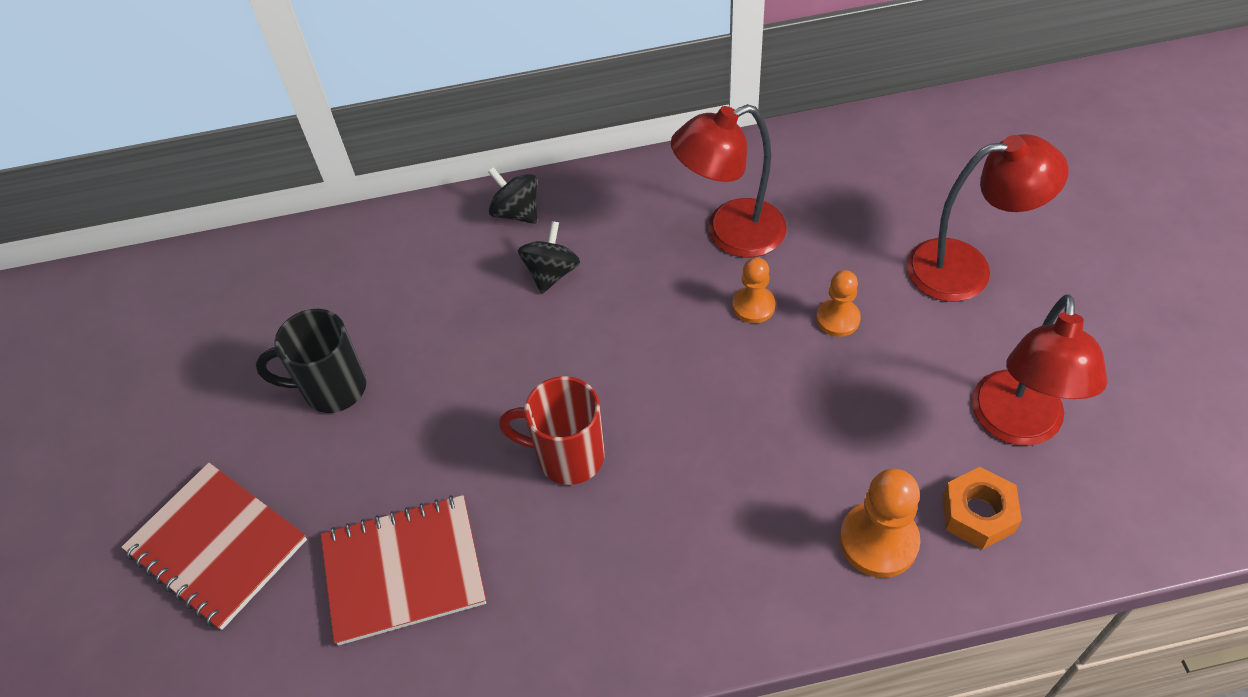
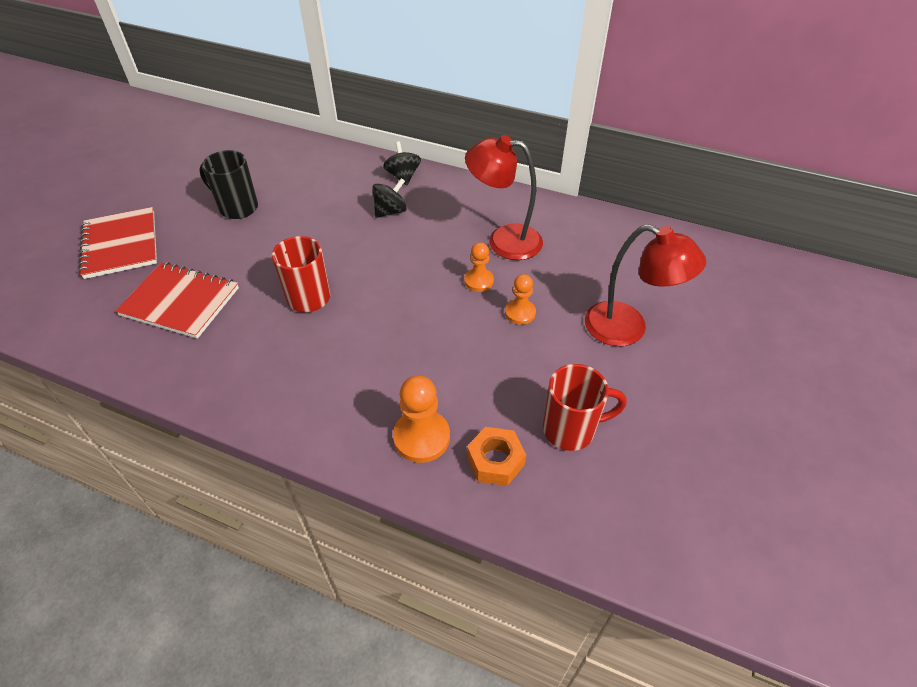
camera: 30 degrees right, 5 degrees down
red lamp [972,294,1108,446] -> red mug [543,364,627,451]

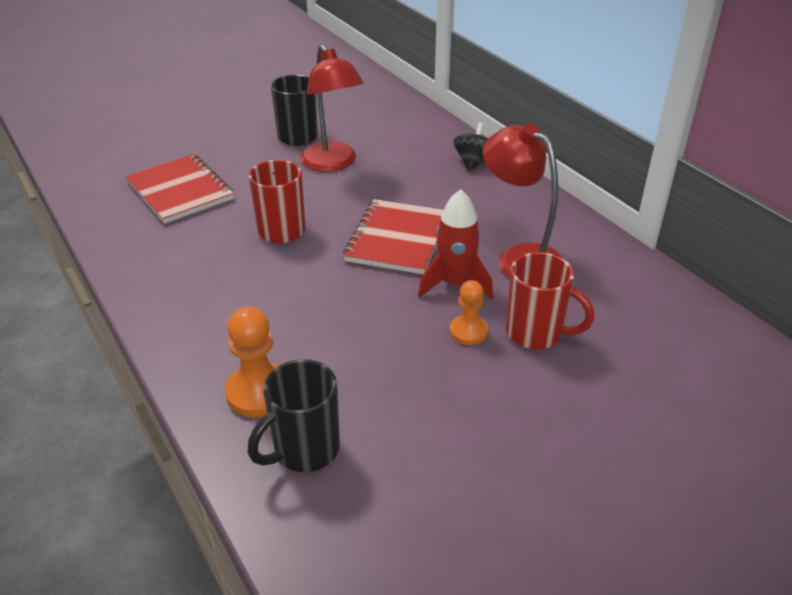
camera: 35 degrees right, 10 degrees down
red notebook [78,207,157,279] -> red notebook moved to [343,199,443,274]
black spinning top [372,178,407,218] -> none
orange pawn [464,242,494,292] -> red rocket [418,189,493,300]
orange nut [467,427,526,486] -> black mug [248,359,340,472]
red mug [543,364,627,451] -> red mug moved to [506,252,595,349]
red lamp [585,224,706,347] -> red lamp moved to [300,44,364,172]

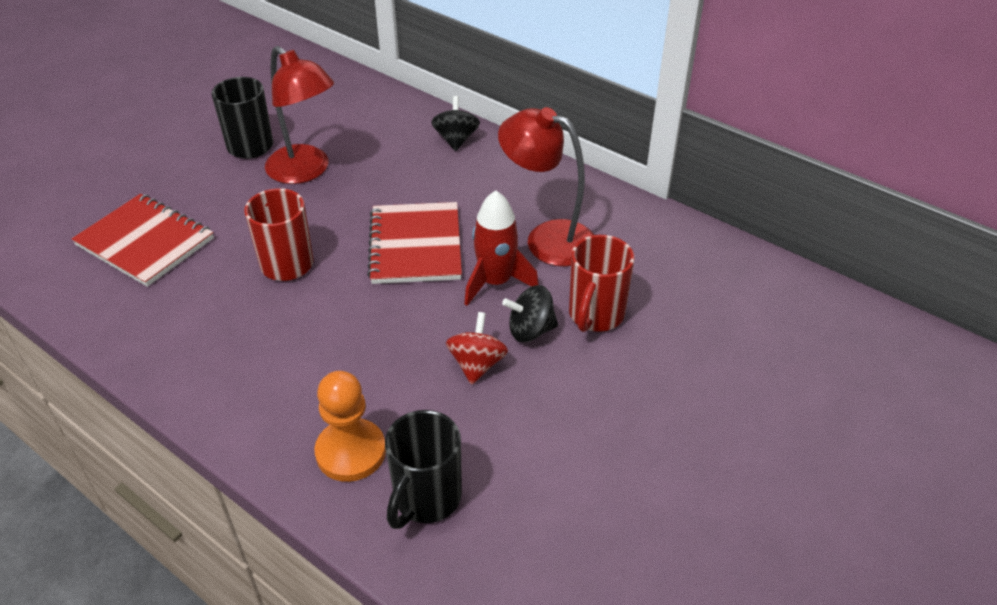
camera: 20 degrees left, 5 degrees up
orange pawn [449,280,488,345] -> black spinning top [502,285,558,342]
red mug [506,252,595,349] -> red mug turned 105 degrees clockwise [569,235,635,332]
none -> red spinning top [446,312,508,385]

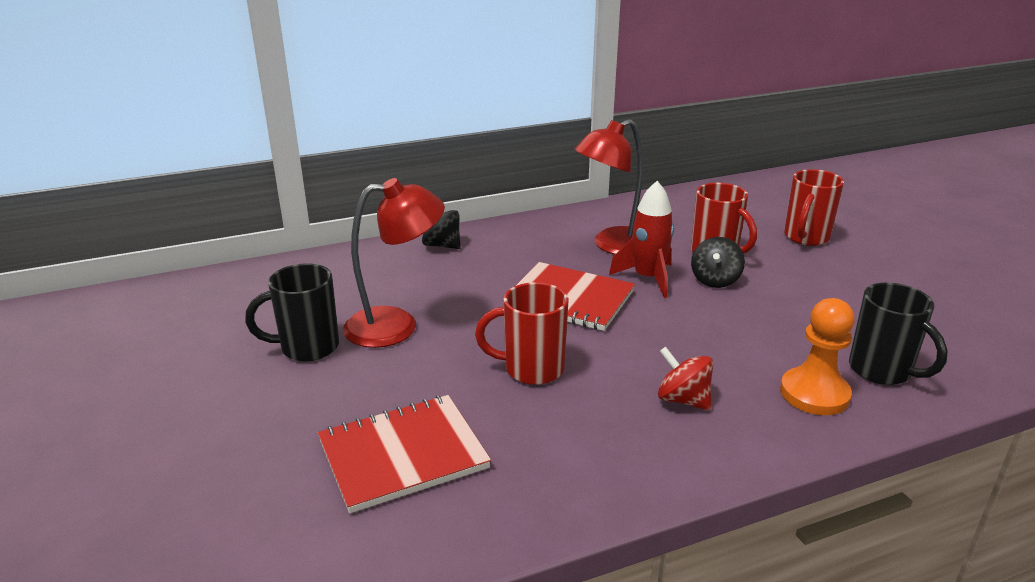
camera: 60 degrees left, 15 degrees down
red spinning top [446,312,508,385] -> red spinning top moved to [658,347,713,410]
none -> red mug [784,169,844,246]

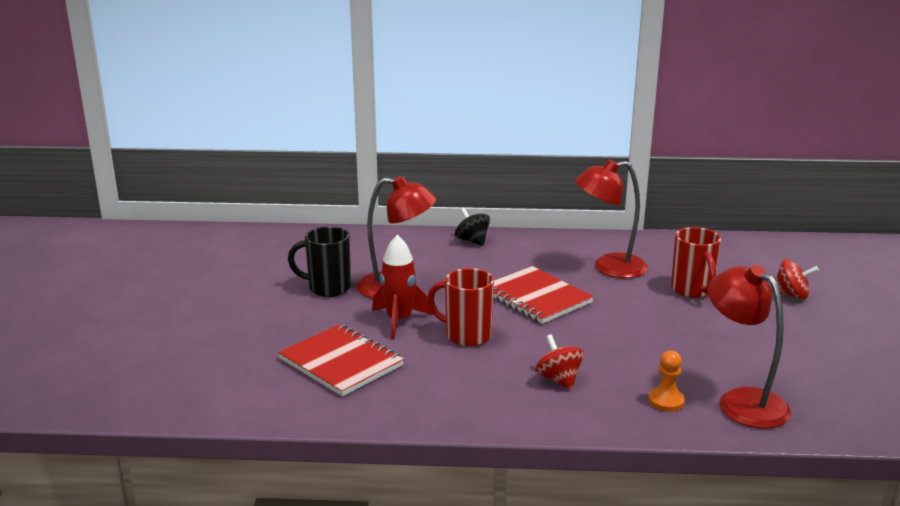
camera: 25 degrees right, 5 degrees down
red notebook [318,395,491,513] -> red notebook turned 45 degrees clockwise [278,324,404,396]
red rocket [609,181,674,298] -> red rocket moved to [372,235,433,339]
black spinning top [691,237,745,288] -> none
orange pawn [780,298,855,415] -> orange pawn [648,350,685,412], size x0.64
red mug [784,169,844,246] -> red spinning top [771,259,819,299]
black mug [849,283,948,385] -> red lamp [708,265,791,429]

